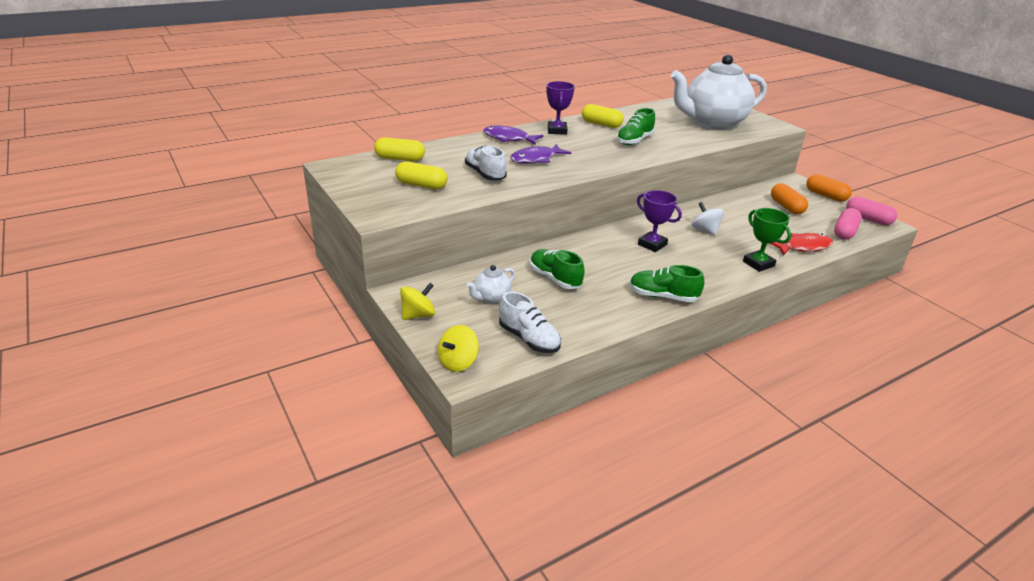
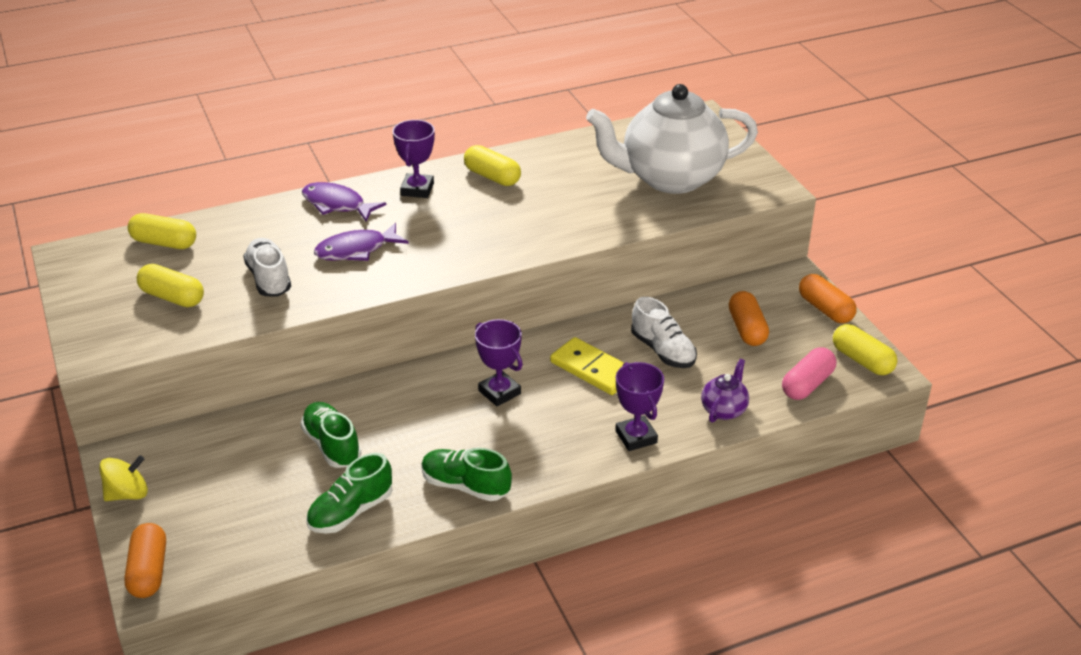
camera: 10 degrees right, 5 degrees up
yellow spinning top [438,325,479,372] -> orange capsule [124,523,166,598]
white teapot [467,265,515,303] -> none
white shoe [499,291,561,353] -> white shoe moved to [631,297,697,368]
green shoe [616,108,655,145] -> green shoe moved to [306,453,392,534]
white spinning top [691,202,724,236] -> yellow domino [550,337,624,395]
green trophy [743,208,791,272] -> purple trophy [615,362,664,451]
red fish [769,233,833,256] -> purple teapot [701,359,749,423]
pink capsule [846,196,897,225] -> yellow capsule [833,324,897,375]

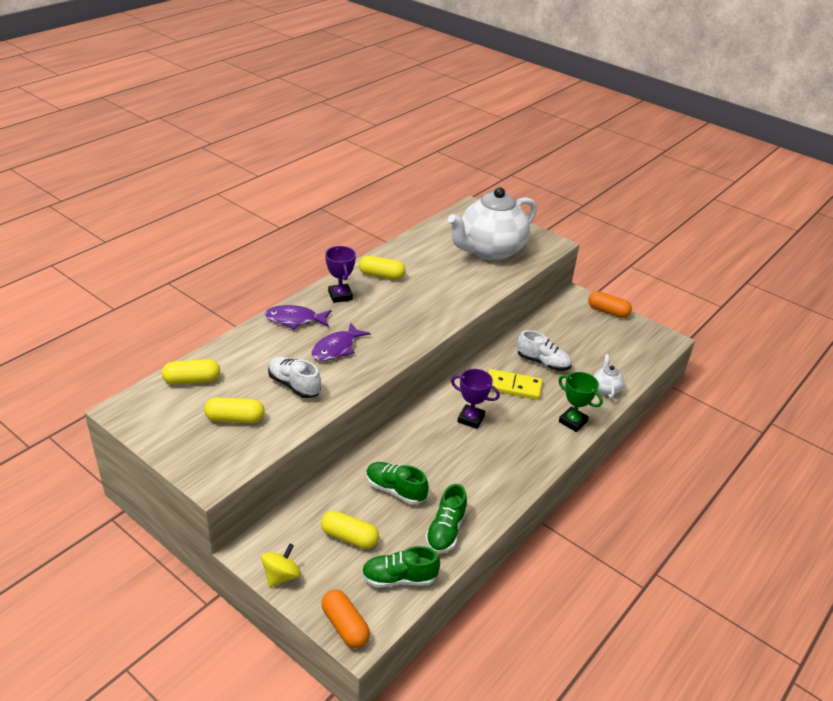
camera: 30 degrees left, 0 degrees up
green shoe [421,448,512,501] -> green shoe moved to [361,546,440,588]
purple trophy [615,362,664,451] -> green trophy [558,372,603,432]
purple teapot [701,359,749,423] -> white teapot [594,354,624,399]
orange capsule [729,291,769,346] -> none
pink capsule [782,347,836,400] -> none
yellow capsule [833,324,897,375] -> yellow capsule moved to [321,511,379,549]

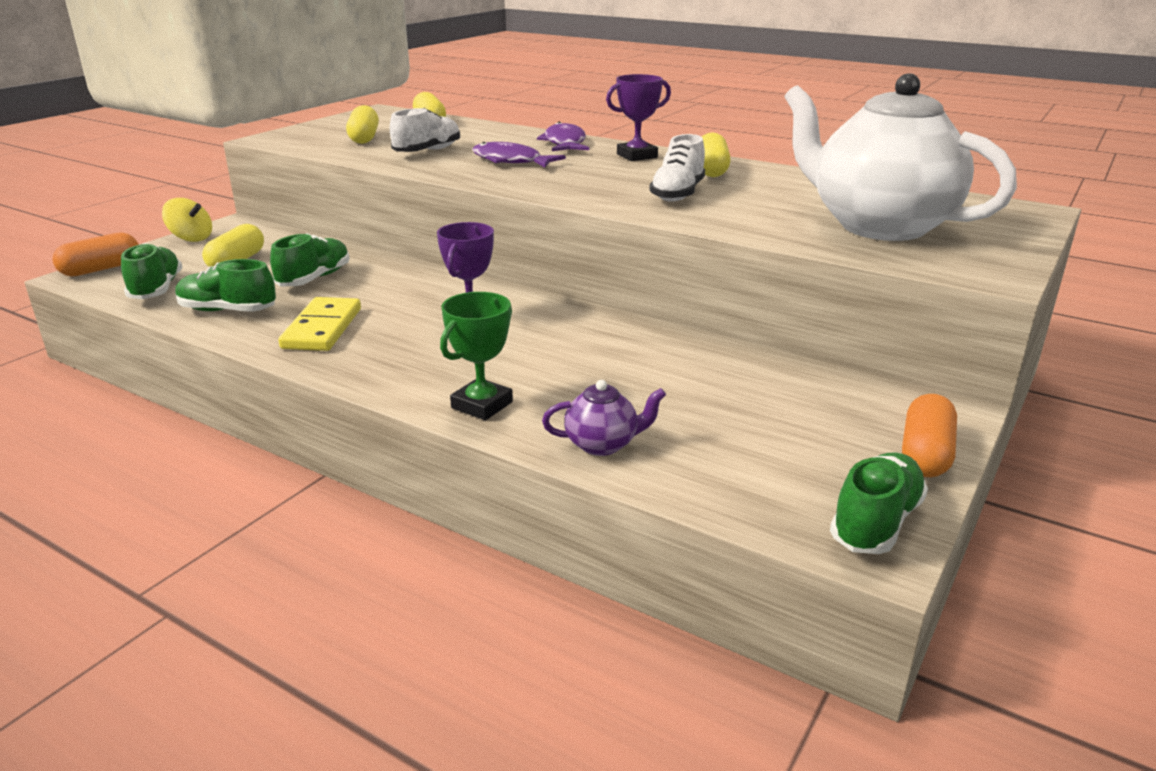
camera: 85 degrees right, 10 degrees down
yellow domino [488,369,543,400] -> yellow domino moved to [279,297,361,351]
white shoe [517,330,572,371] -> white shoe moved to [649,134,705,202]
white teapot [594,354,624,399] -> purple teapot [542,380,666,456]
none -> green shoe [830,452,928,554]

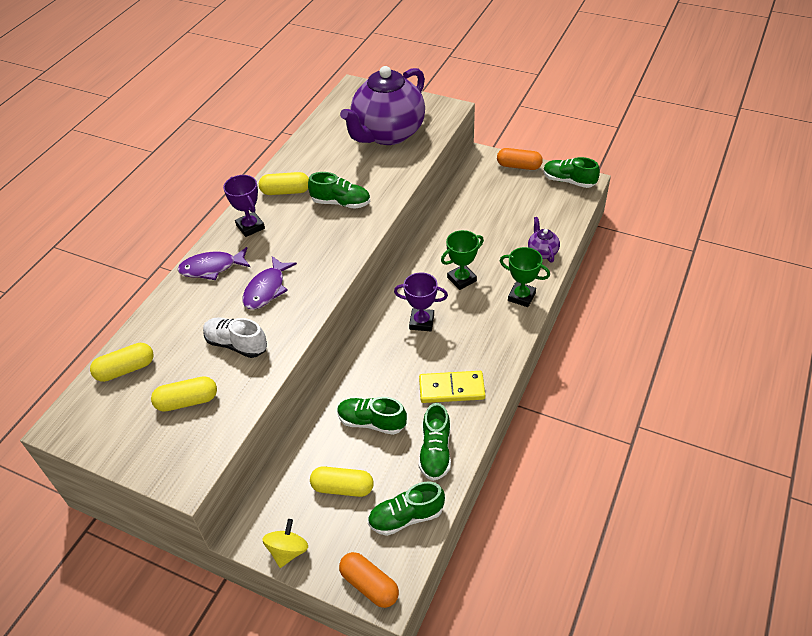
camera: 95 degrees left, 20 degrees up
white shoe [649,134,705,202] -> green shoe [308,172,370,209]
white teapot [785,73,1017,241] -> purple teapot [340,66,425,145]
none -> green trophy [441,230,484,290]

